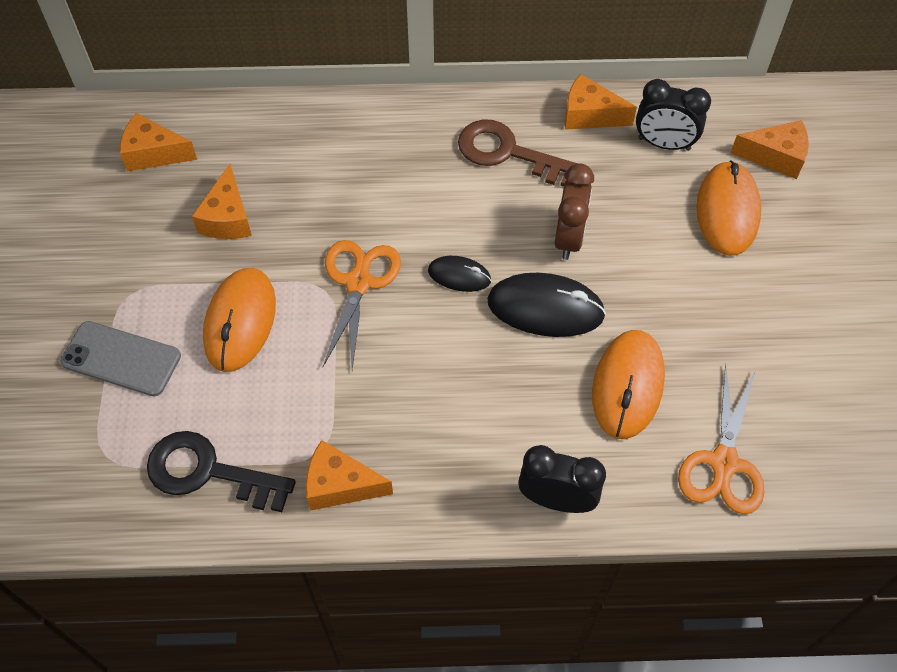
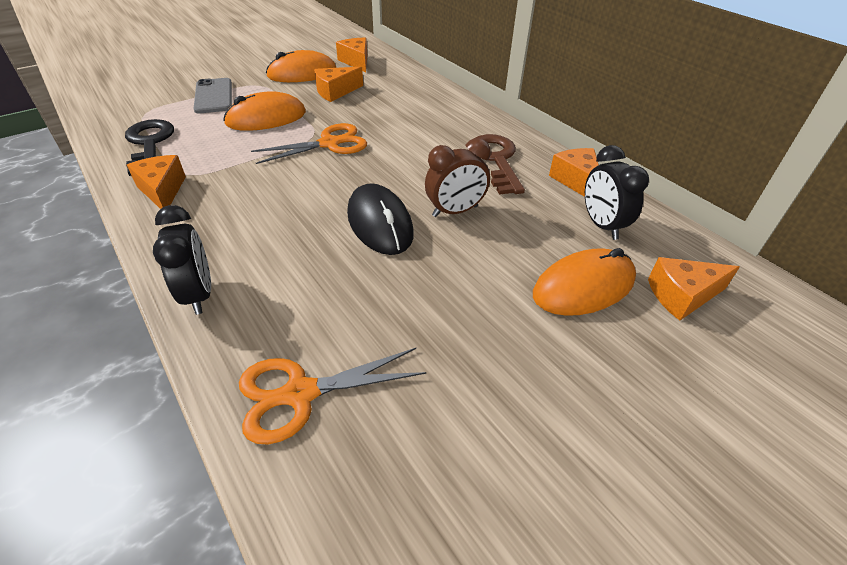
camera: 55 degrees right, 15 degrees down
black mouse [428,256,491,292] -> none
orange mouse [592,330,665,439] -> orange mouse moved to [266,50,336,82]
orange cheese [731,120,809,179] -> orange cheese turned 105 degrees clockwise [648,257,740,321]

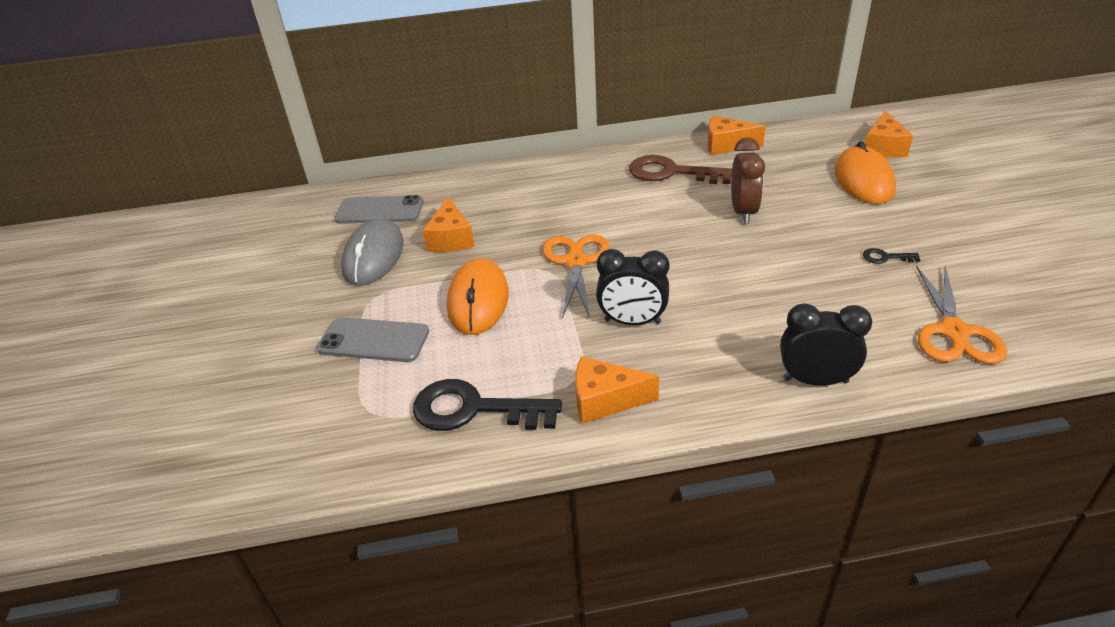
camera: 60 degrees left, 5 degrees down
orange mouse [266,50,336,82] -> grey mouse [341,218,404,286]
orange cheese [336,38,368,72] -> grey phone [335,195,423,224]
black mouse [347,183,414,255] -> none
black clock [585,145,649,240] -> black clock moved to [596,249,669,325]
none -> black key [863,248,920,264]

